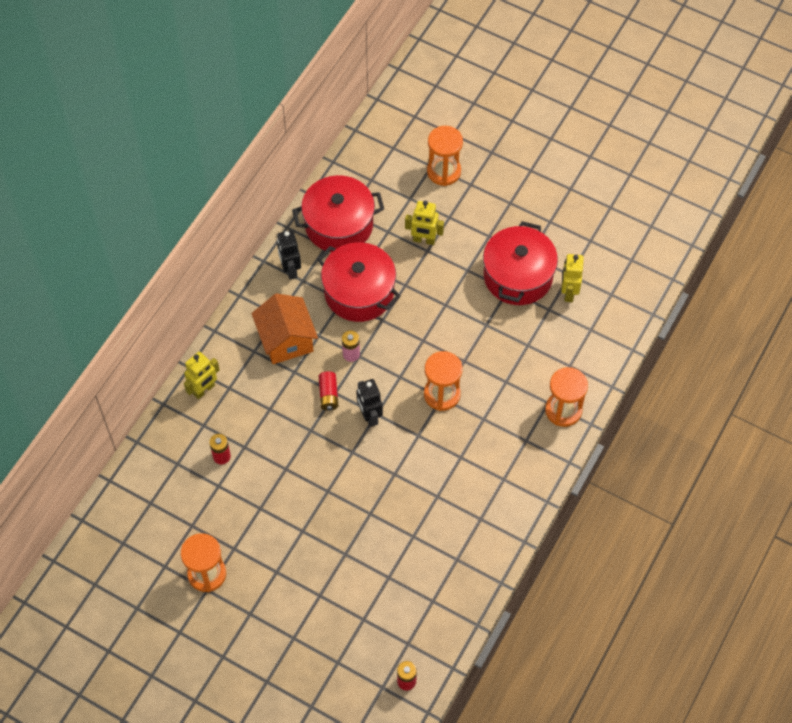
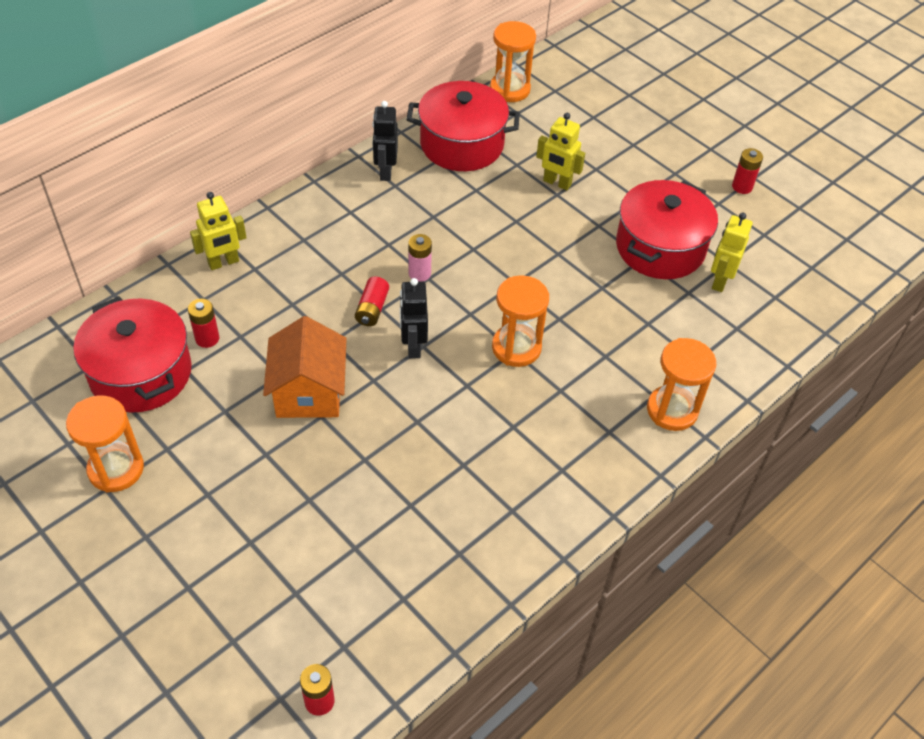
camera: 15 degrees right, 10 degrees down
orange house [251,293,318,364] -> orange house moved to [263,316,347,418]
red pot [317,242,401,322] -> red pot moved to [73,296,192,413]
orange hourglass [427,126,463,186] -> orange hourglass moved to [490,21,536,102]
none -> red battery [732,148,763,194]

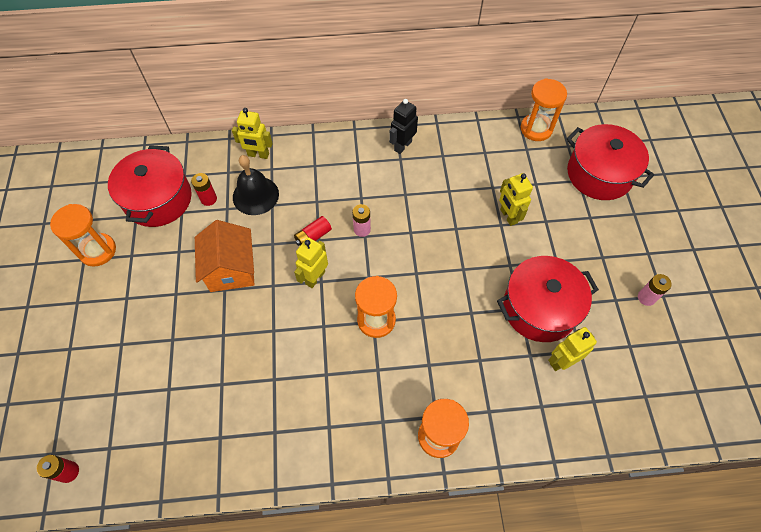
camera: 40 degrees right, 10 degrees up
orange house [263,316,347,418] -> orange house turned 45 degrees counterclockwise [195,220,255,292]
black robot [400,278,428,358] -> yellow robot [294,237,328,288]
red pot [406,81,520,171] -> red pot moved to [566,124,654,200]
red battery [732,148,763,194] -> pink battery [638,274,672,306]
none -> black bell [233,155,279,215]

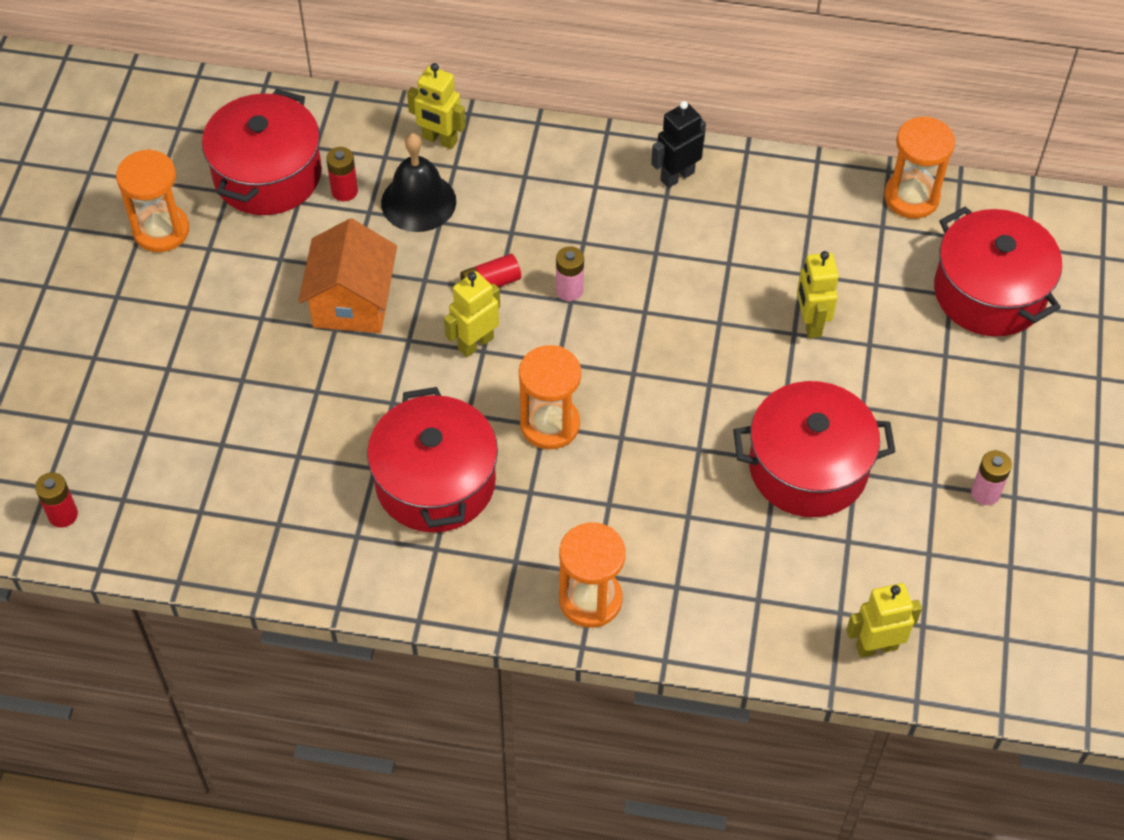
camera: 15 degrees right, 5 degrees down
yellow robot [548,327,597,371] -> yellow robot moved to [846,583,922,658]
none -> red pot [367,387,498,533]

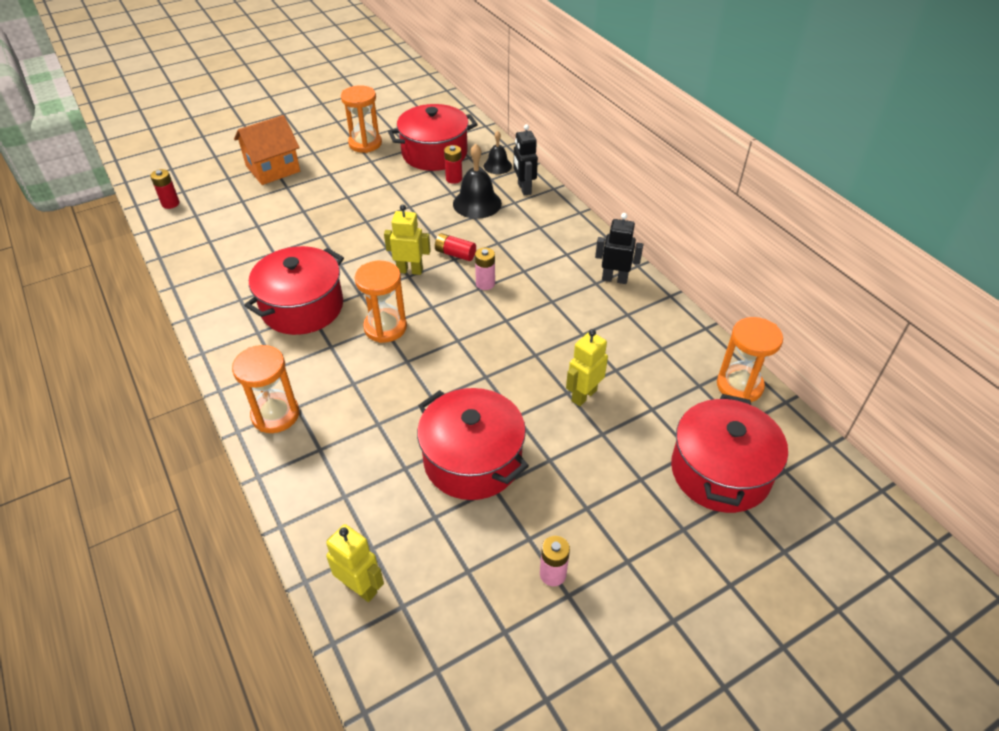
camera: 50 degrees right, 10 degrees down
orange house [298,219,397,333] -> orange house moved to [234,115,300,185]
yellow robot [407,63,466,149] -> black robot [514,124,538,196]
none -> black bell [484,131,512,174]

